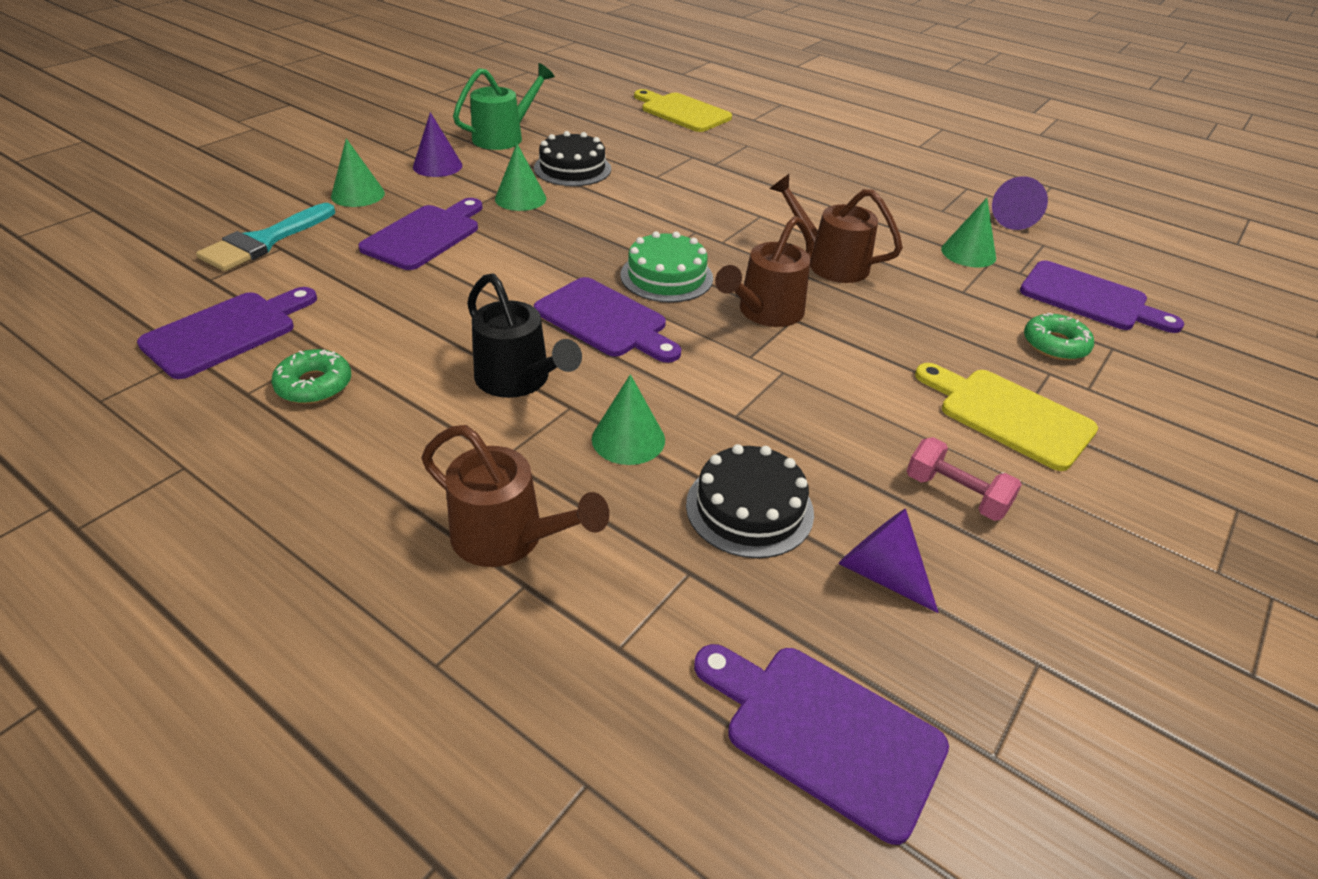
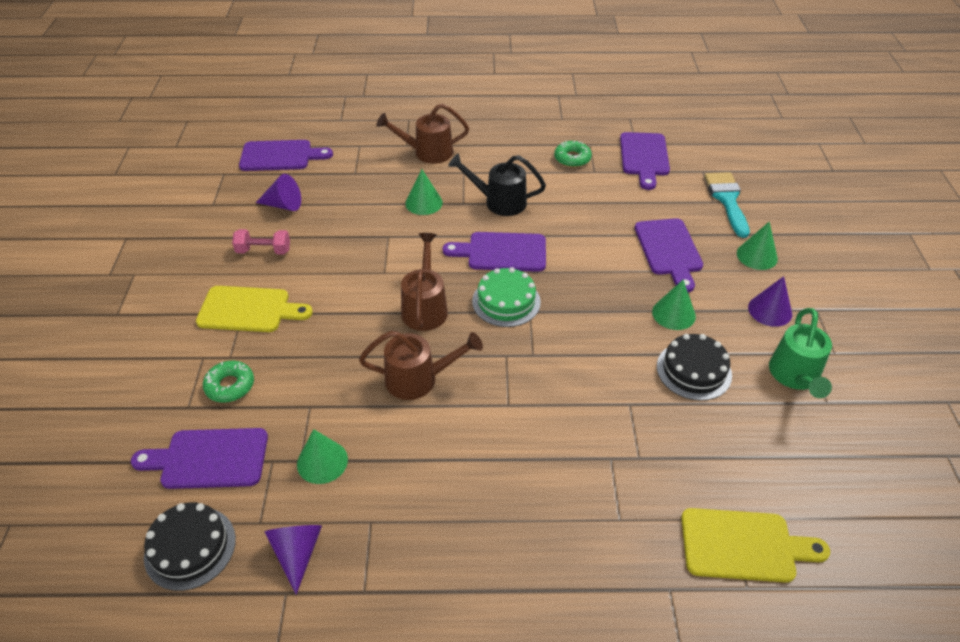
camera: 145 degrees right, 5 degrees up
black cake [686,444,814,558] -> black cake moved to [144,502,236,591]

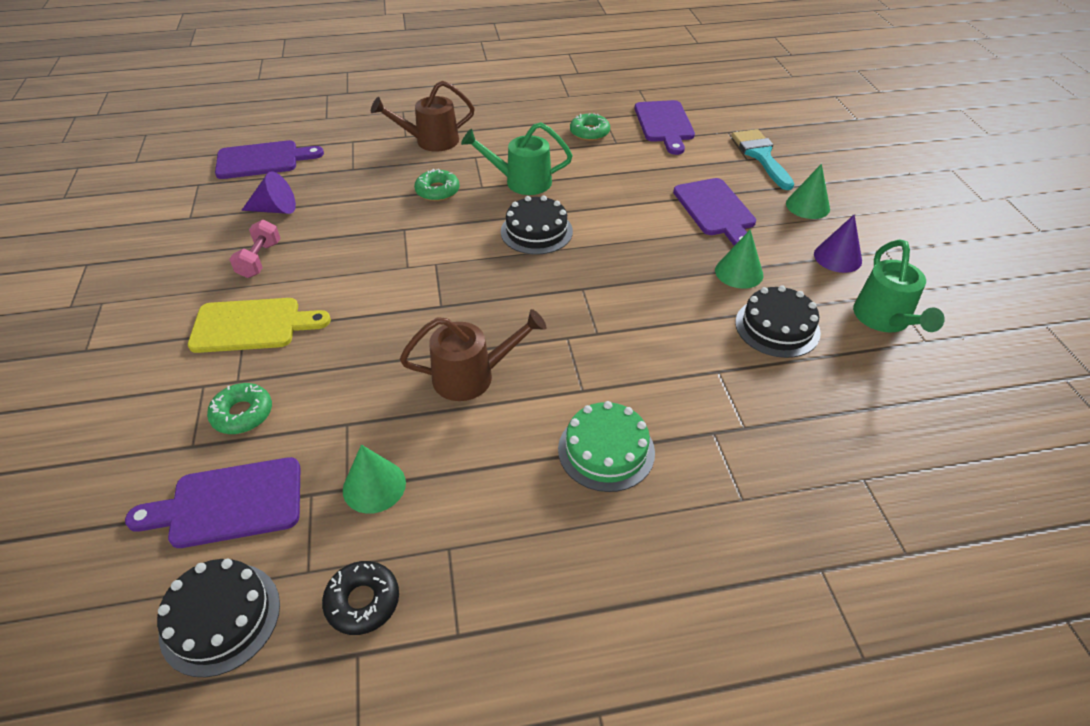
camera: 10 degrees left, 0 degrees up
pink dumbbell [232,229,290,254] -> pink dumbbell turned 75 degrees counterclockwise [229,220,281,278]
purple cone [265,525,322,595] -> black donut [322,561,399,635]
brown watering can [401,233,448,331] -> none
green cone [405,169,443,215] -> green donut [414,169,460,201]
purple cutting board [443,232,546,272] -> black cake [501,195,573,255]
black watering can [448,153,546,216] -> green watering can [461,122,572,195]
green cake [472,267,541,327] -> green cake moved to [558,401,655,492]
yellow cutting board [681,508,830,583] -> none

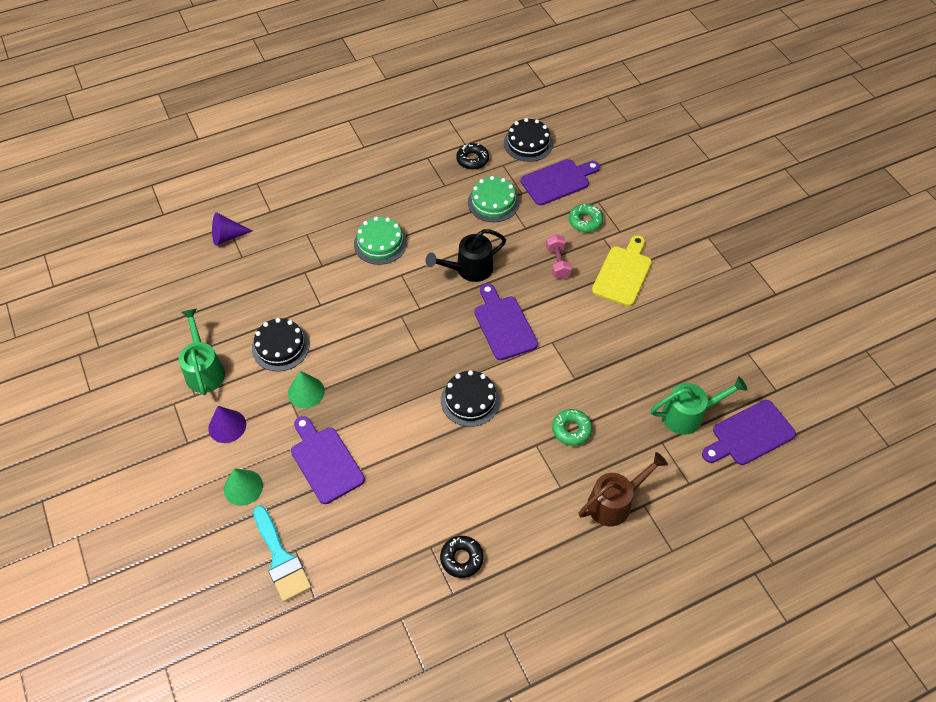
camera: 165 degrees right, 10 degrees up
yellow cutting board [188,298,331,353] -> yellow cutting board turned 135 degrees clockwise [592,235,652,306]
pink dumbbell [229,220,281,278] -> pink dumbbell moved to [546,234,572,279]
purple cone [241,171,296,214] -> purple cone moved to [212,212,252,246]
green cone [343,445,406,514] -> green cake [468,176,519,222]
brown watering can [400,309,546,401] -> black watering can [426,229,506,282]
green watering can [461,122,572,195] -> green watering can moved to [651,376,747,435]
green donut [570,113,610,141] -> black donut [440,536,484,578]
purple cutting board [635,100,695,155] -> purple cutting board moved to [474,283,538,360]

